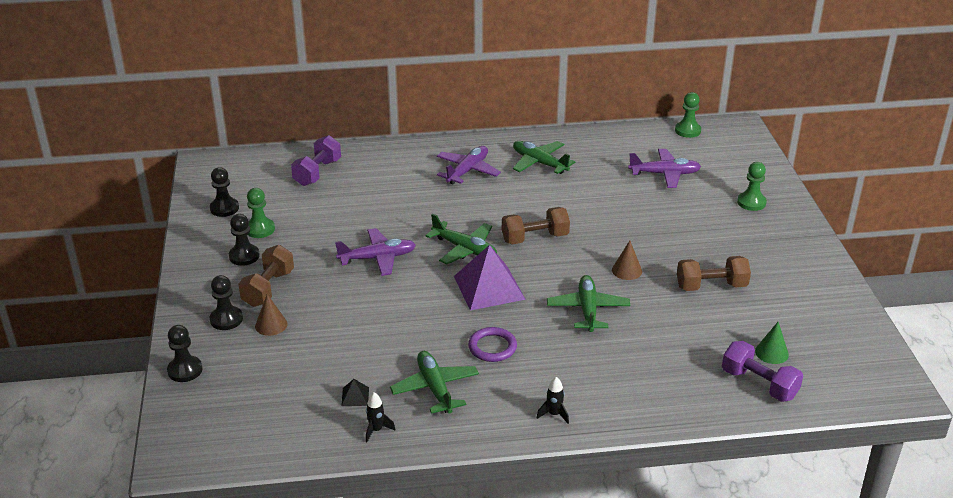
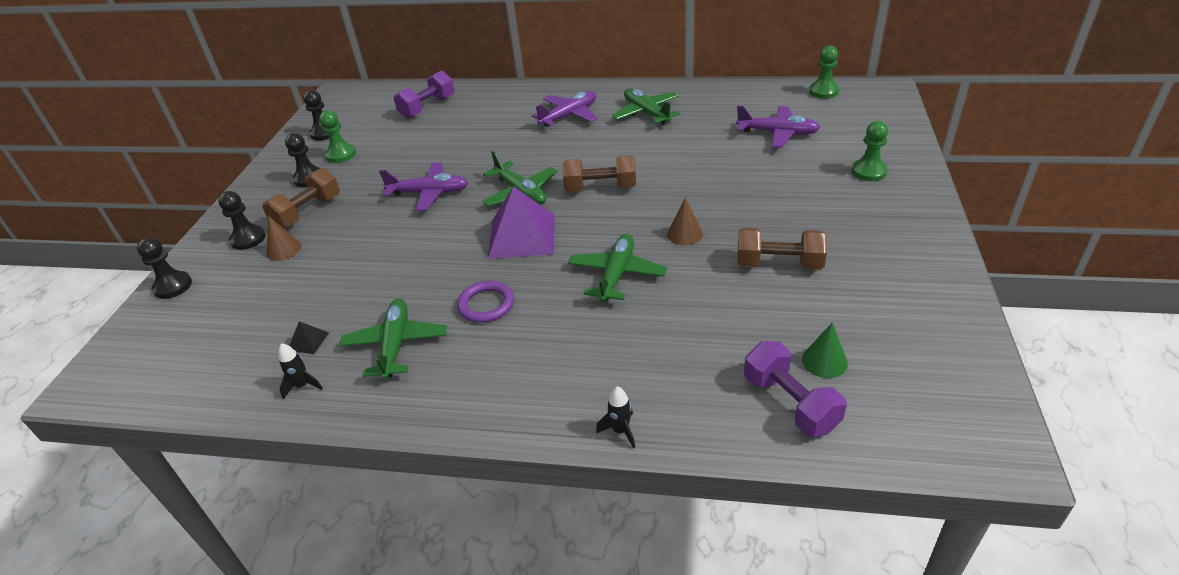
camera: 20 degrees right, 5 degrees up
black rocket [536,377,569,424] -> black rocket moved to [596,386,635,449]

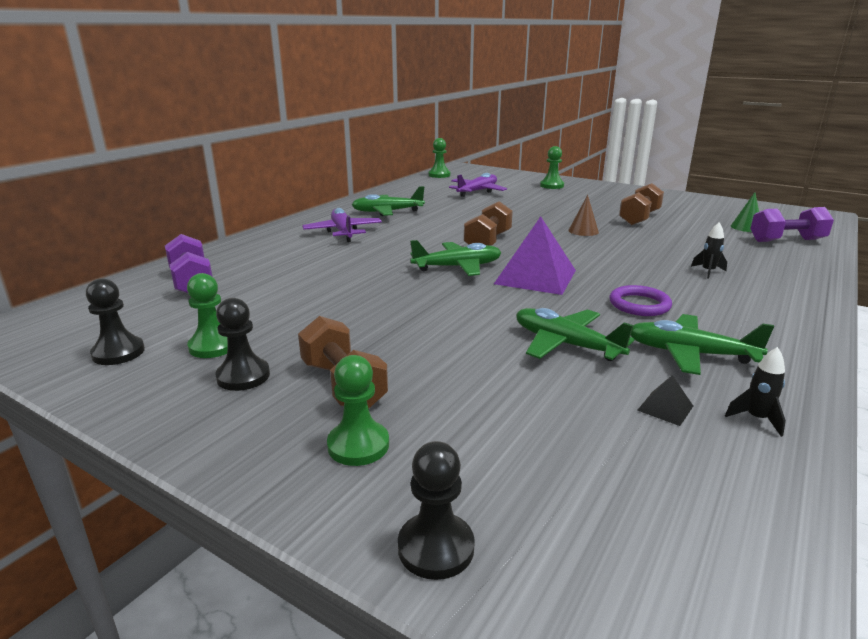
camera: 70 degrees left, 15 degrees down
black pawn [218,191,266,250] -> green pawn [327,355,389,466]
brown cone [266,216,301,261] -> none
purple plane [379,162,468,211] -> none
green plane [568,234,667,302] -> green plane moved to [516,308,635,361]
black rocket [596,386,635,449] -> black rocket moved to [691,222,727,279]

